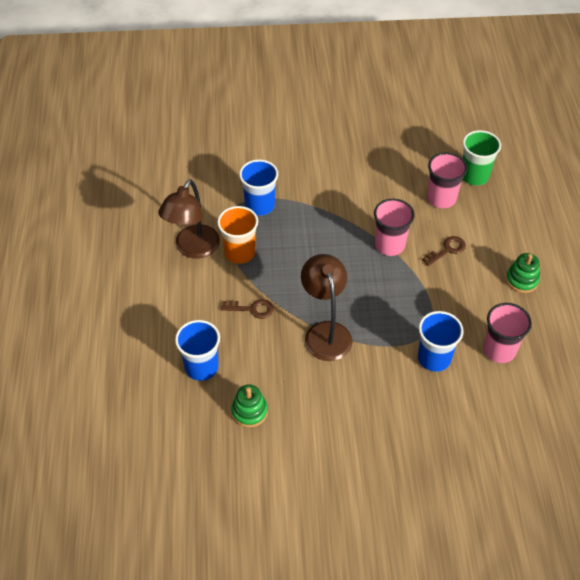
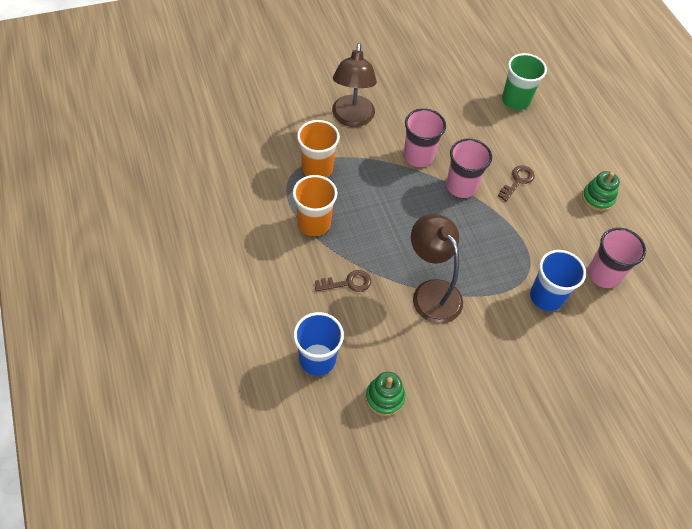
camera: 20 degrees left, 5 degrees up
brown lamp [158,179,220,258] -> brown lamp moved to [332,43,377,127]
blue cup [239,160,278,216] -> orange cup [297,120,340,178]
pink cup [427,153,468,208] -> pink cup moved to [404,108,446,167]

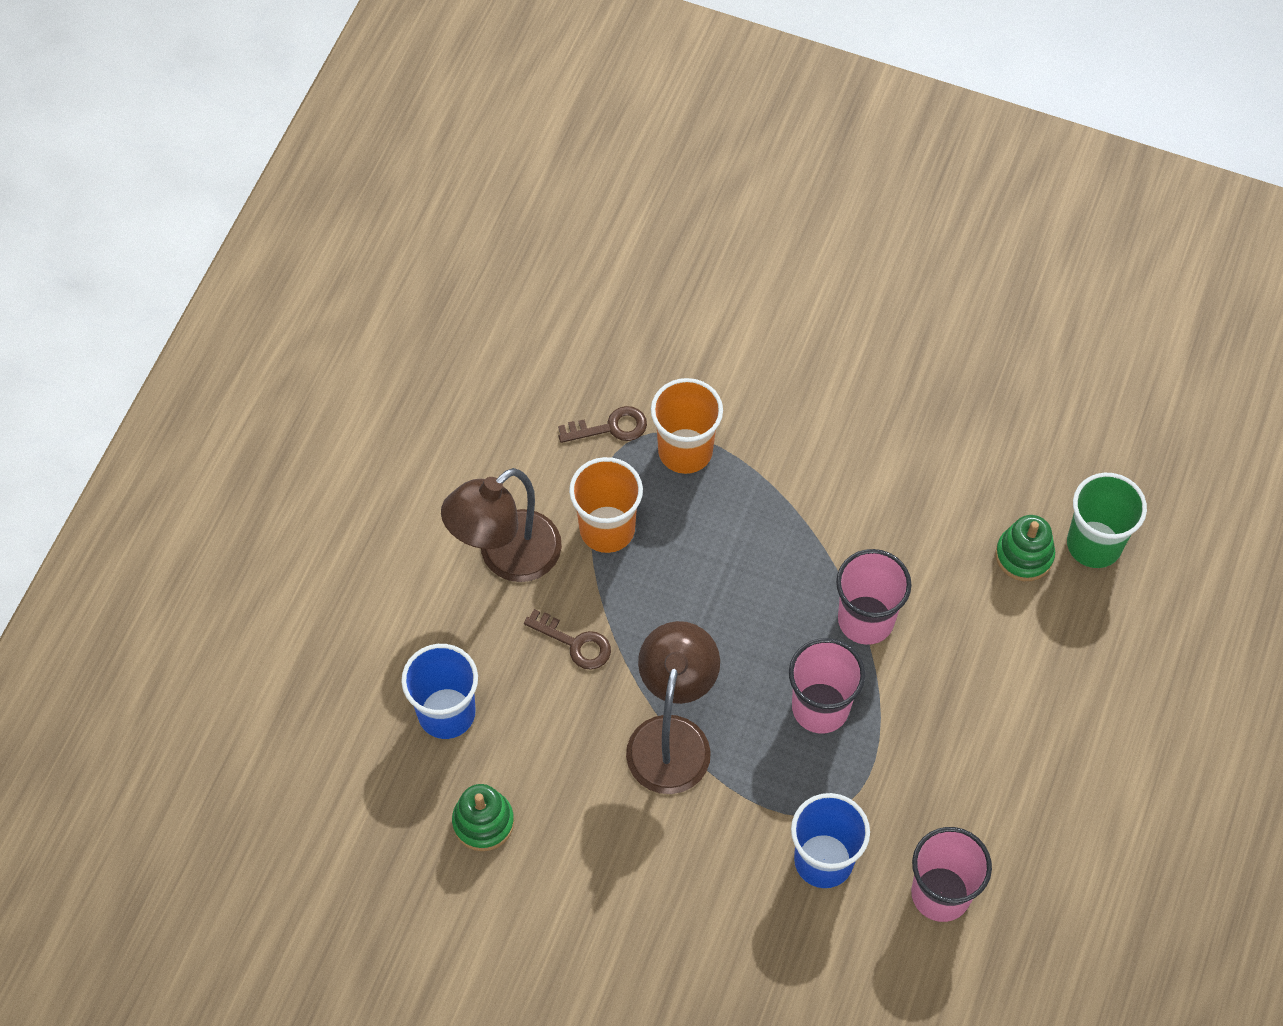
camera: 45 degrees right, 5 degrees up
brown lamp [332,43,377,127] -> brown lamp moved to [441,468,562,582]
pink cup [404,108,446,167] -> pink cup moved to [789,638,865,734]
brown key [498,165,535,201] -> brown key moved to [558,406,647,443]
green stacking toy [582,171,620,211] -> green stacking toy moved to [995,515,1055,581]

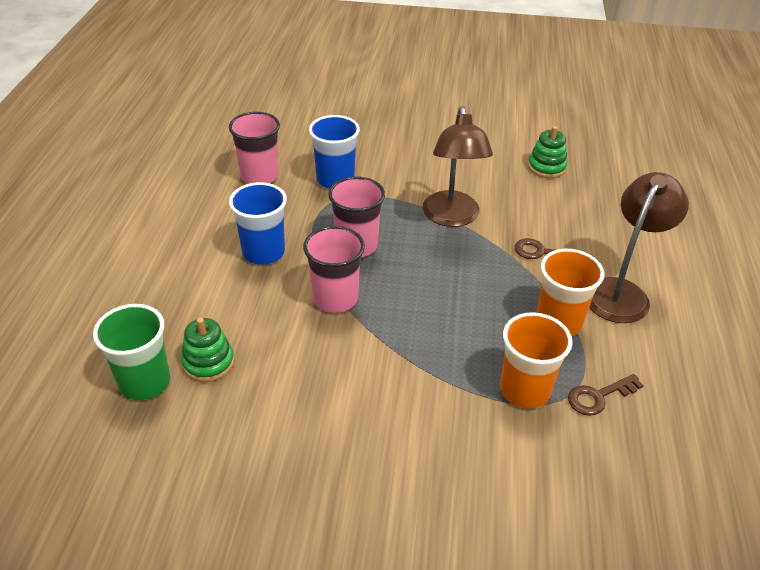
camera: 165 degrees right, 20 degrees down
blue cup [401,644,478,739] -> blue cup moved to [229,182,287,265]

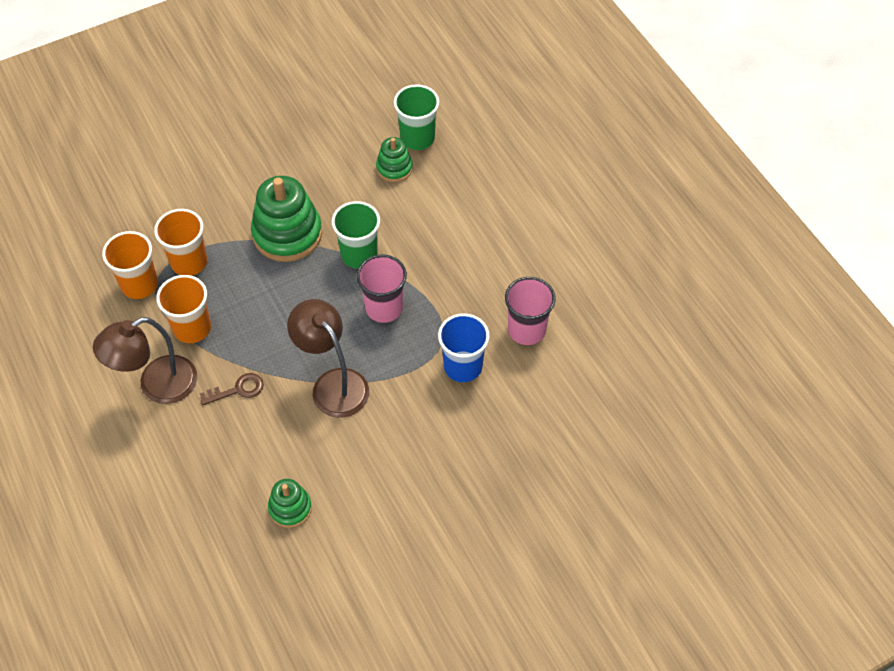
camera: 145 degrees right, 15 degrees up
blue cup [229,182,287,265] -> none
pink cup [303,226,365,313] -> green cup [332,201,380,269]
brown key [568,374,644,416] -> orange cup [102,231,158,299]
brown lamp [589,172,689,323] -> brown lamp turned 60 degrees clockwise [93,317,197,404]
none -> green stacking toy [251,176,322,262]

